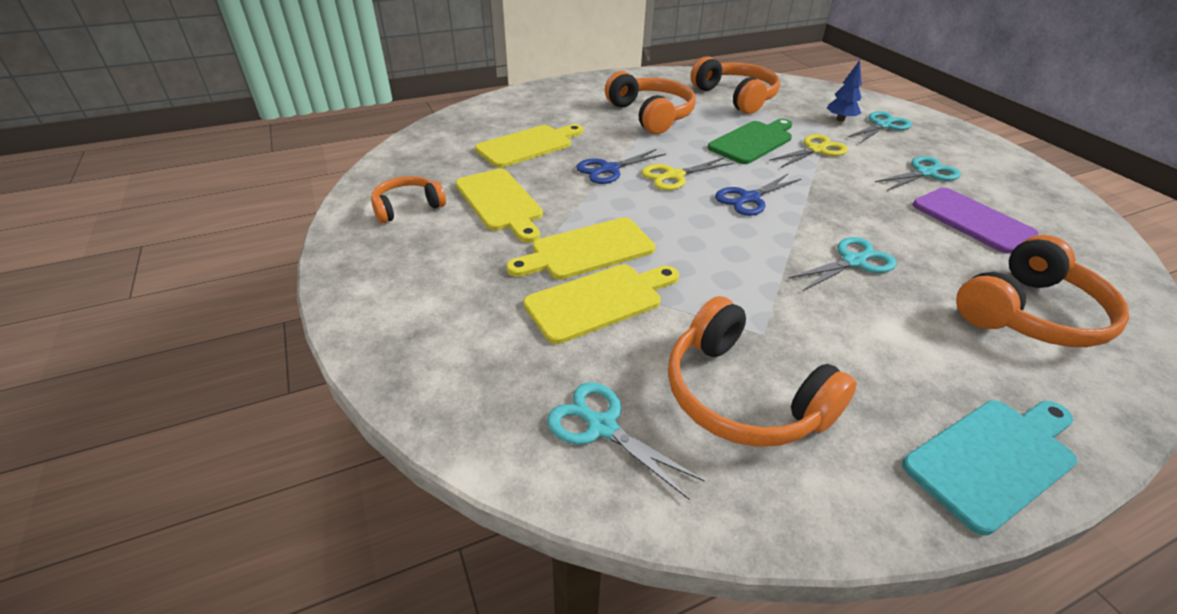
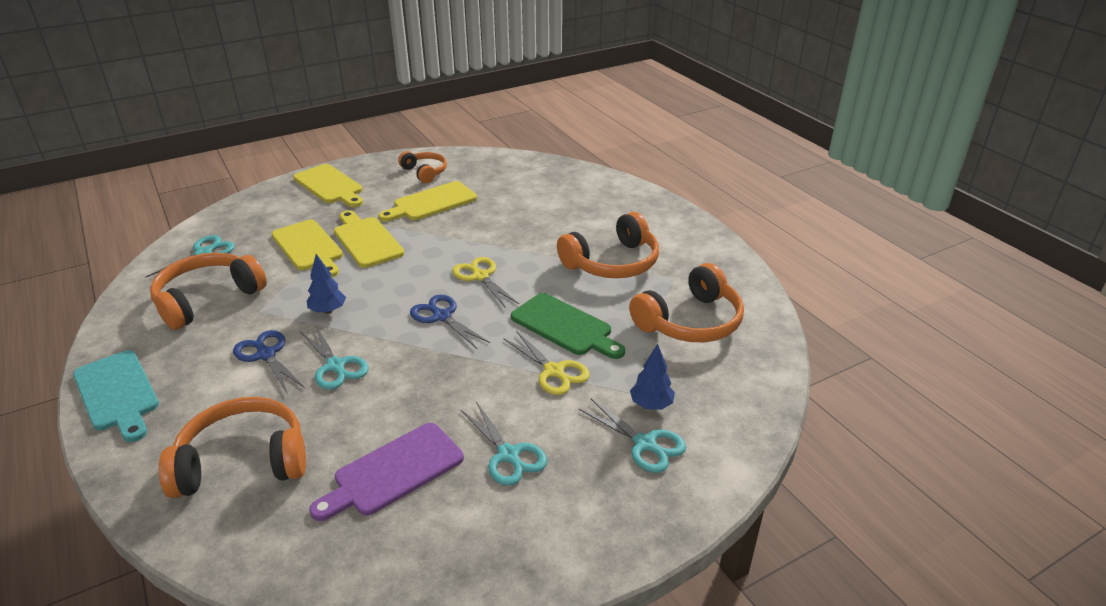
camera: 85 degrees right, 5 degrees down
yellow cutting board [475,124,583,168] -> yellow cutting board moved to [293,164,363,207]
blue scissors [576,149,666,184] -> blue scissors moved to [233,330,305,393]
orange headphones [956,235,1130,347] -> orange headphones turned 120 degrees clockwise [159,397,306,498]
none -> blue tree [307,254,346,314]

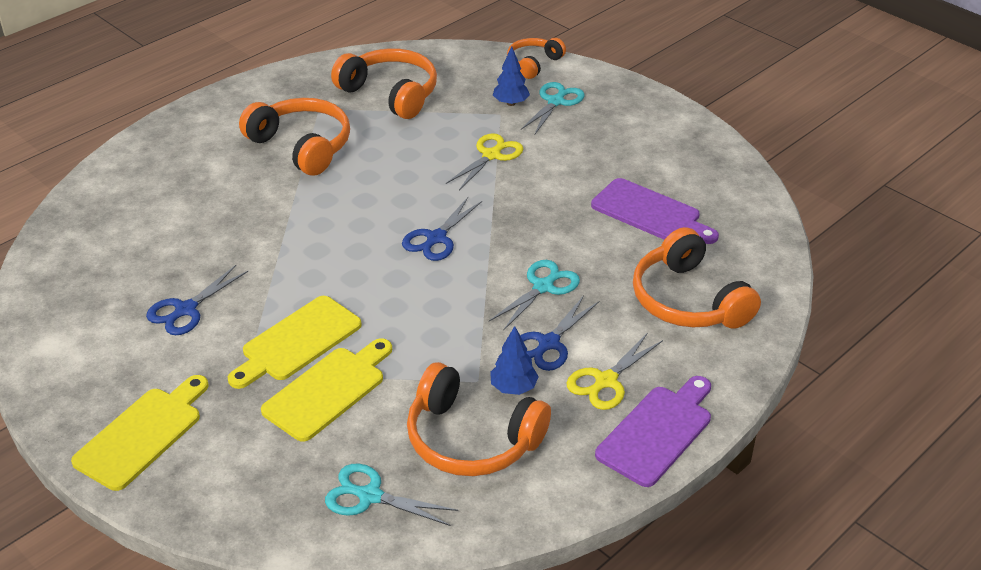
camera: 105 degrees left, 5 degrees up
turquoise cutting board [73,350,159,442] -> purple cutting board [595,376,711,487]
blue tree [307,254,346,314] -> blue tree moved to [490,326,539,395]
yellow cutting board [378,181,477,222] -> blue scissors [146,265,248,335]
orange headphones [398,151,447,183] -> orange headphones moved to [507,38,566,79]
yellow scissors [452,257,519,308] -> yellow scissors moved to [566,333,663,410]
turquoise scissors [460,402,548,486] -> none
green cutting board [511,293,625,359] -> none

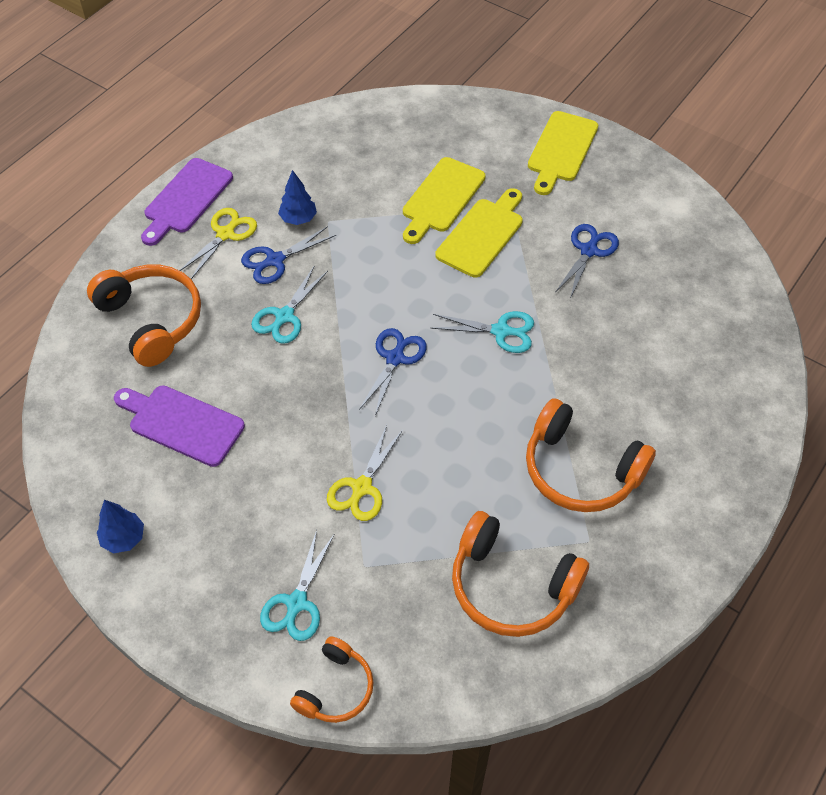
camera: 170 degrees right, 15 degrees up
turquoise scissors [325,464,458,526] -> turquoise scissors moved to [430,311,534,353]
orange headphones [407,362,551,476] -> none
blue tree [493,46,530,106] -> blue tree moved to [97,500,144,553]
blue scissors [520,295,599,371] -> blue scissors turned 150 degrees counterclockwise [241,226,336,284]

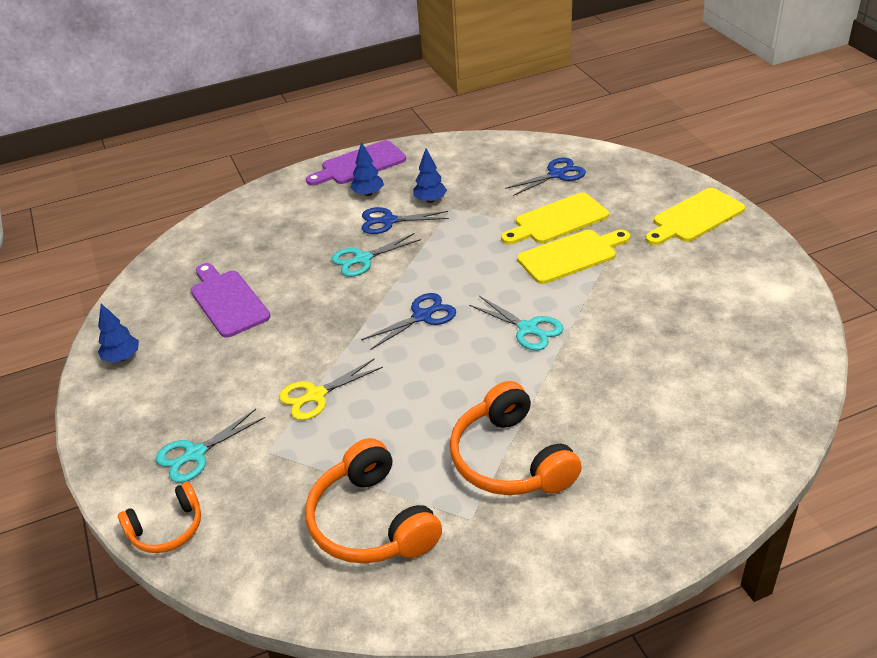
camera: 35 degrees right, 15 degrees down
orange headphones [87,265,201,367] -> none
yellow scissors [179,208,257,279] -> blue tree [350,142,384,196]
blue scissors [556,224,619,299] -> blue scissors moved to [505,158,586,196]

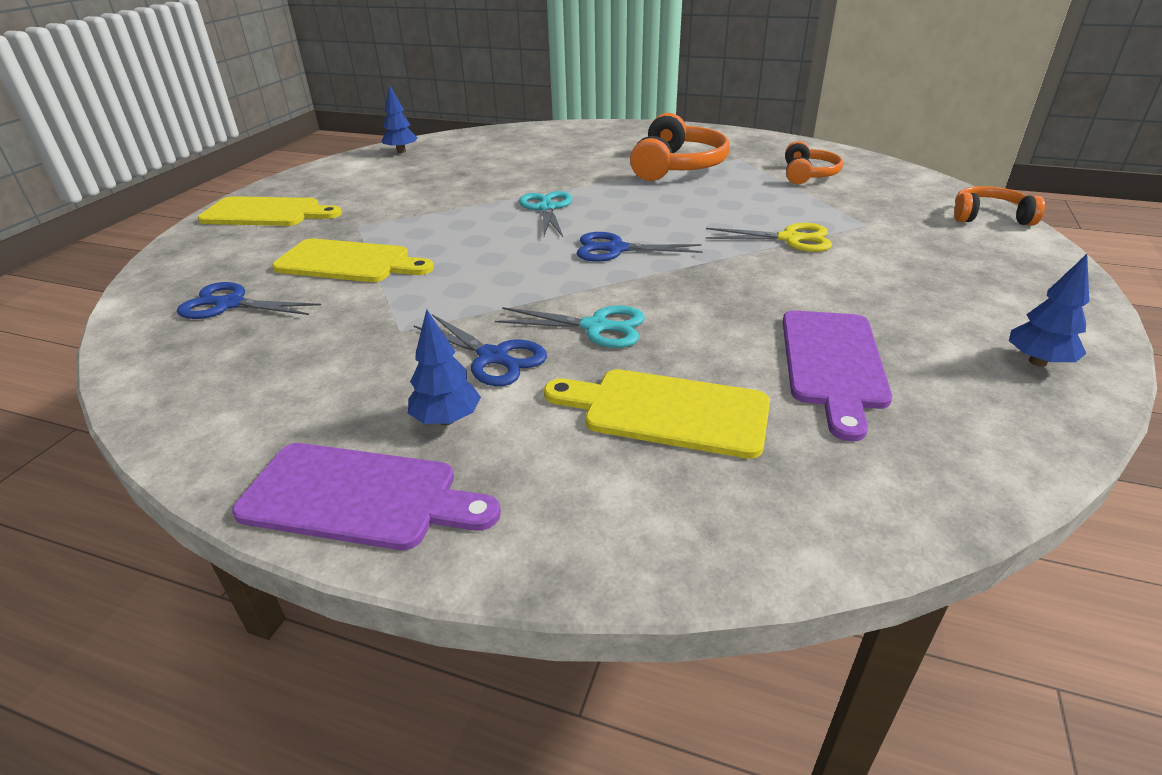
camera: 140 degrees left, 5 degrees down
turquoise scissors [156,409,265,483] -> none
orange headphones [305,438,442,564] -> orange headphones [785,141,843,184], size x0.60
blue tree [413,148,447,203] -> blue tree moved to [382,84,417,153]
yellow cutting board [517,230,630,284] -> yellow cutting board moved to [544,369,770,459]

